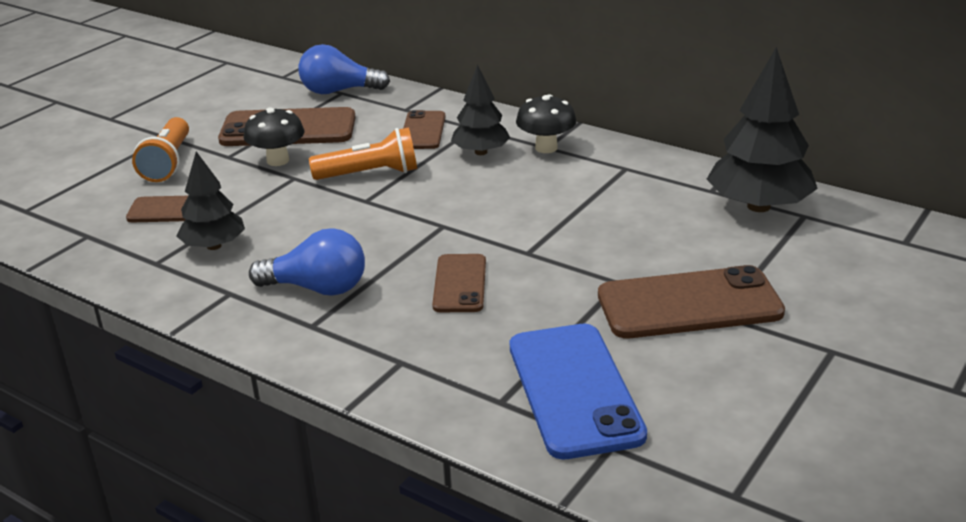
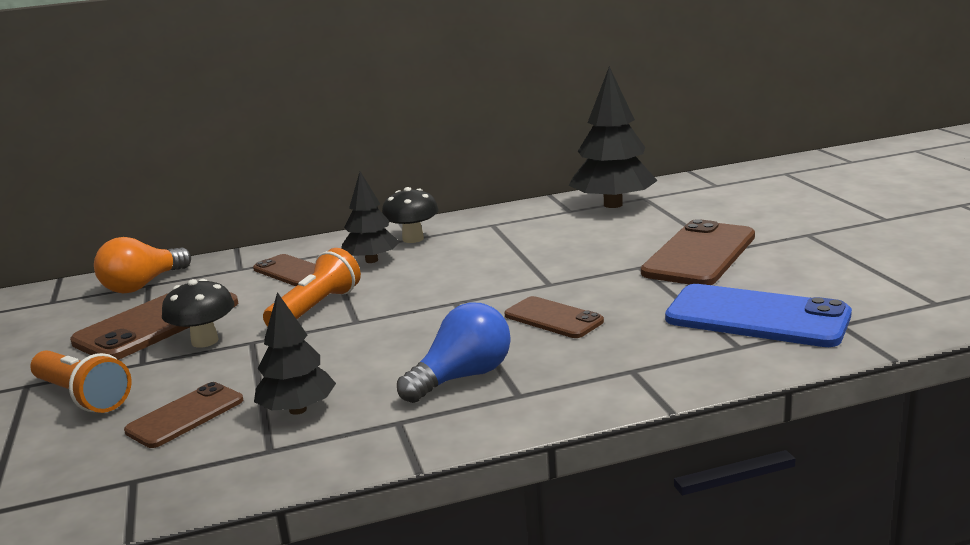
camera: 50 degrees left, 10 degrees down
blue light bulb [298,44,390,94] -> orange light bulb [94,237,191,293]

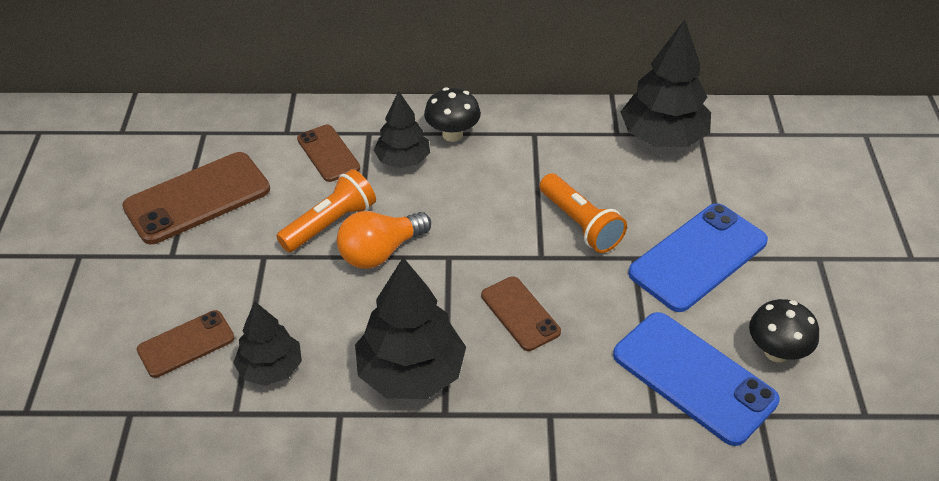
camera: 15 degrees right, 25 degrees up
orange flashlight [30,351,132,413] -> orange flashlight moved to [540,173,627,253]
orange light bulb [94,237,191,293] -> orange light bulb moved to [337,211,431,269]
black mushroom [162,279,234,348] -> black mushroom moved to [749,299,819,362]
blue light bulb [397,303,511,403] -> black tree [355,257,466,399]
brown phone [641,219,755,285] -> blue phone [628,203,768,312]

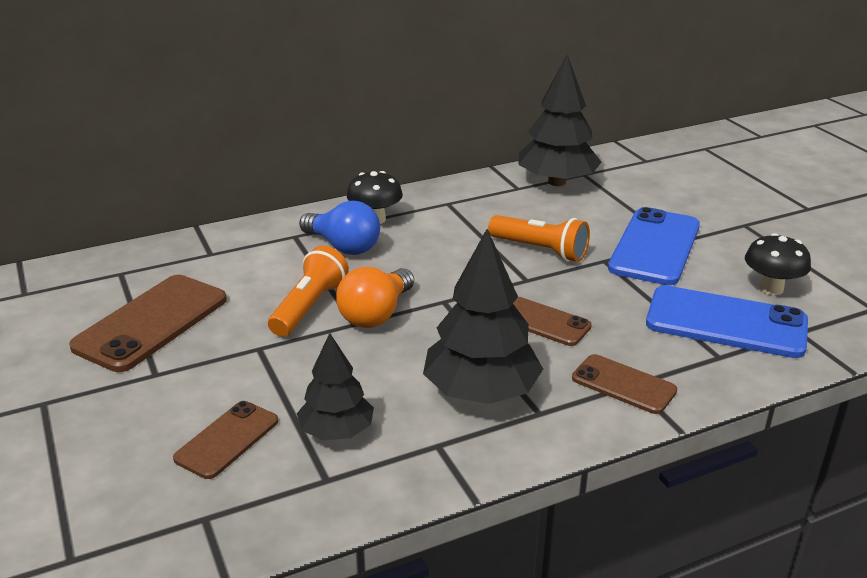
camera: 25 degrees left, 15 degrees down
brown phone [297,125,360,182] -> brown phone moved to [572,354,677,414]
black tree [373,91,430,168] -> blue light bulb [299,201,380,255]

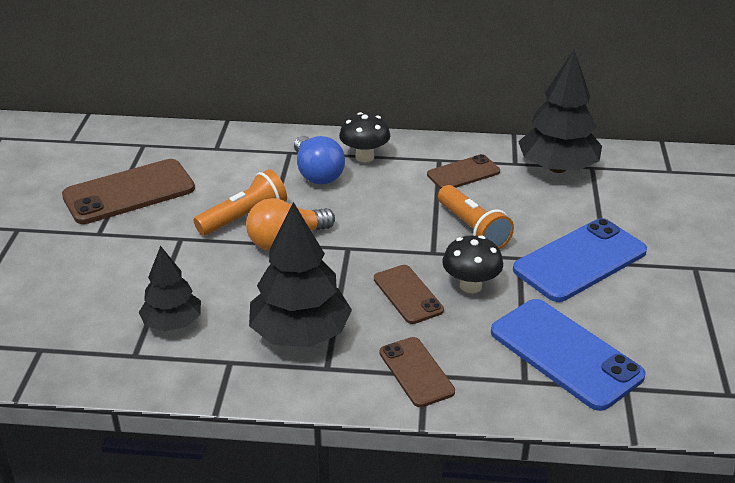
camera: 30 degrees right, 5 degrees up
brown phone [173,401,278,479] -> brown phone moved to [427,154,500,189]
black mushroom [745,233,811,295] -> black mushroom moved to [442,236,503,293]

